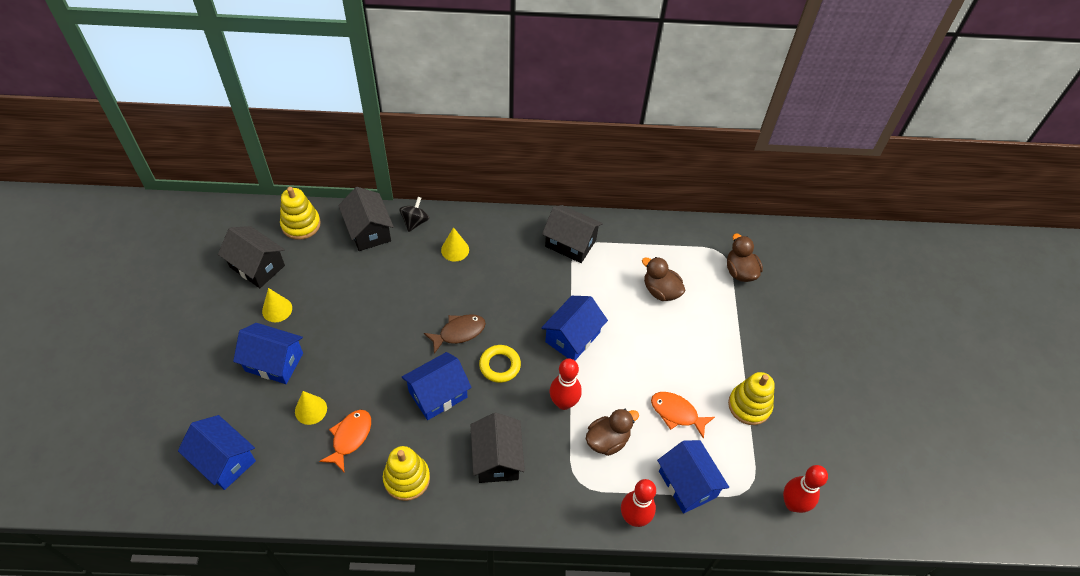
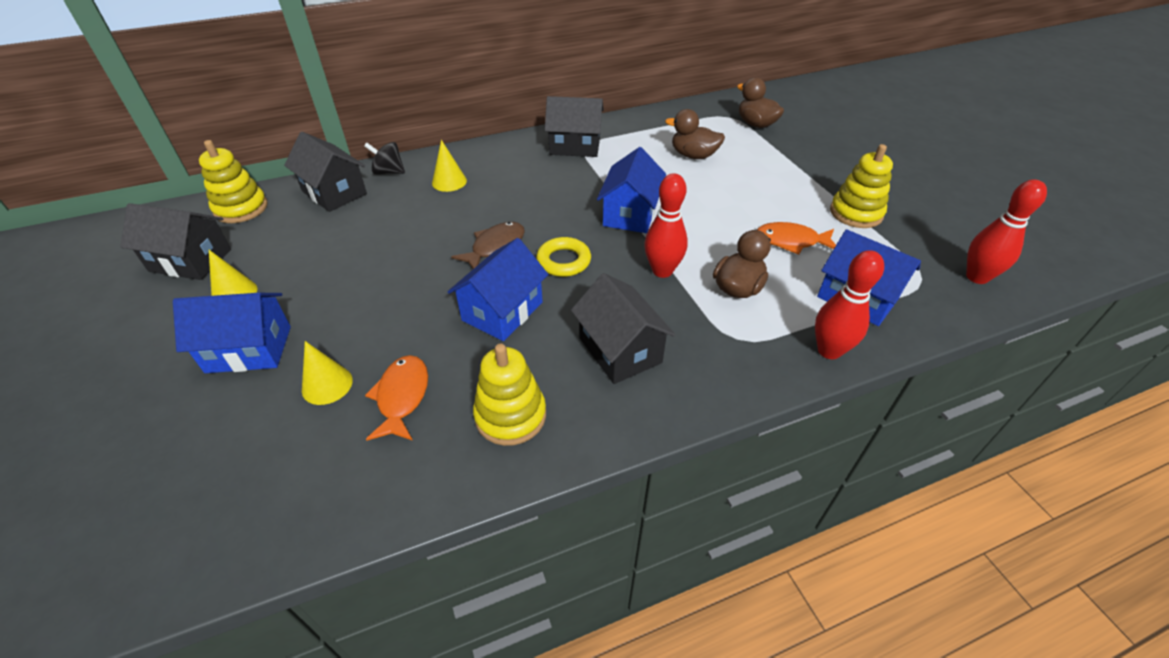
camera: 20 degrees left, 10 degrees down
blue house [178,415,256,490] -> none
black spinning top [399,197,429,232] -> black spinning top turned 75 degrees counterclockwise [364,142,405,175]

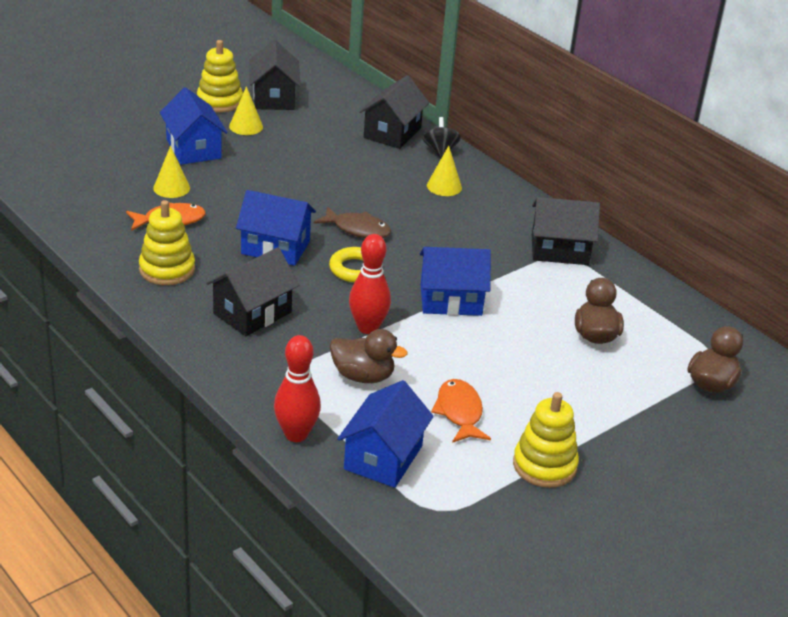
camera: 70 degrees right, 10 degrees down
yellow stacking toy [199,140,268,223] -> yellow stacking toy moved to [197,40,243,112]
black house [545,96,604,157] -> black house turned 75 degrees counterclockwise [532,197,600,265]
red bowling pin [966,179,1047,284] -> none

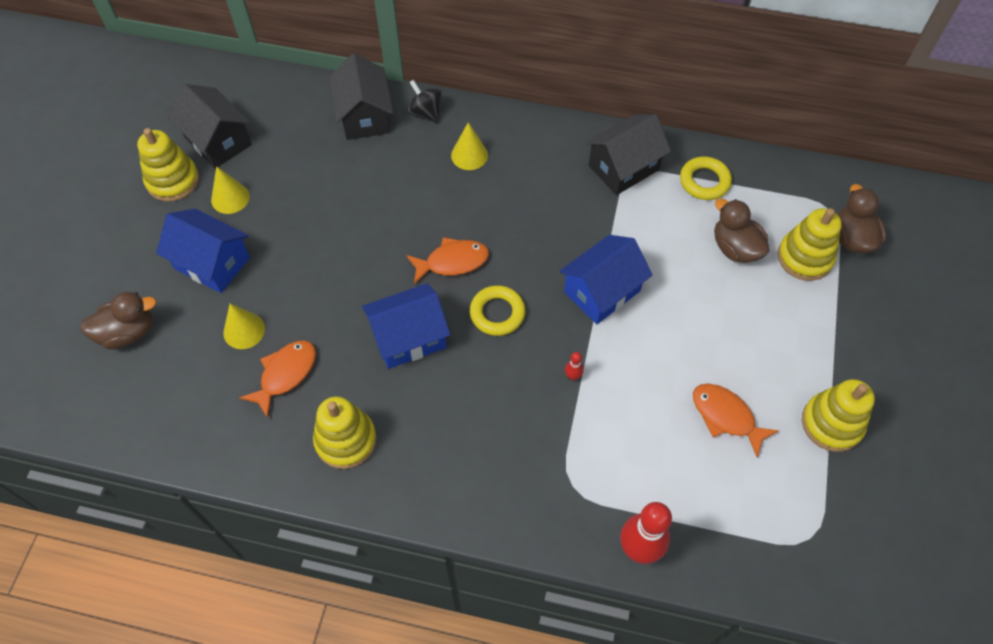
camera: 35 degrees left, 25 degrees up
black house [206,247,299,336] -> none
brown fish [314,206,391,238] -> orange fish [406,237,489,284]
brown duck [330,329,408,383] -> brown duck moved to [80,292,156,349]
blue house [337,380,434,488] -> none
red bowling pin [349,234,391,334] -> red bowling pin [565,352,583,381], size x0.43
none -> yellow ring [680,156,732,200]
none -> yellow stacking toy [778,208,842,281]

